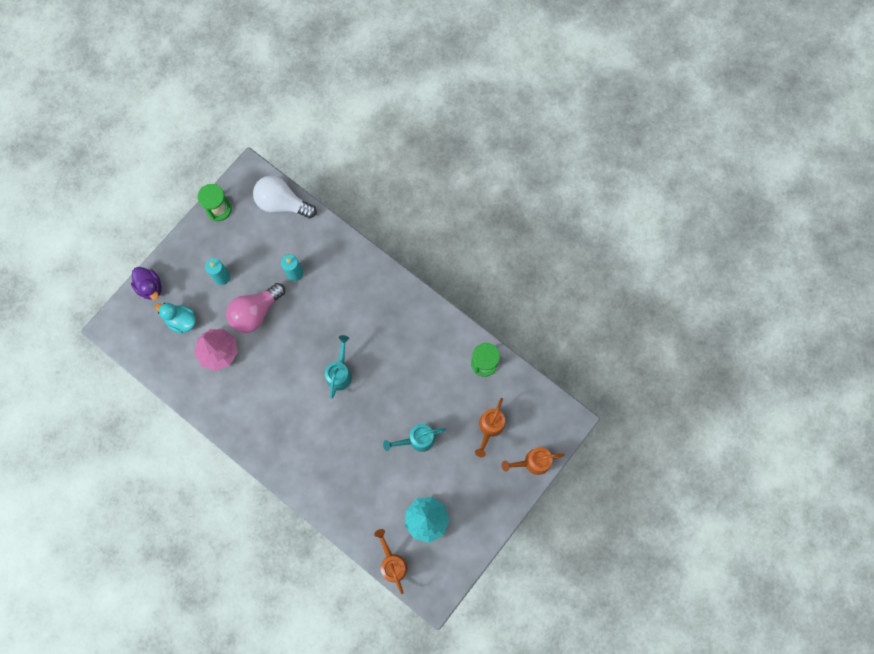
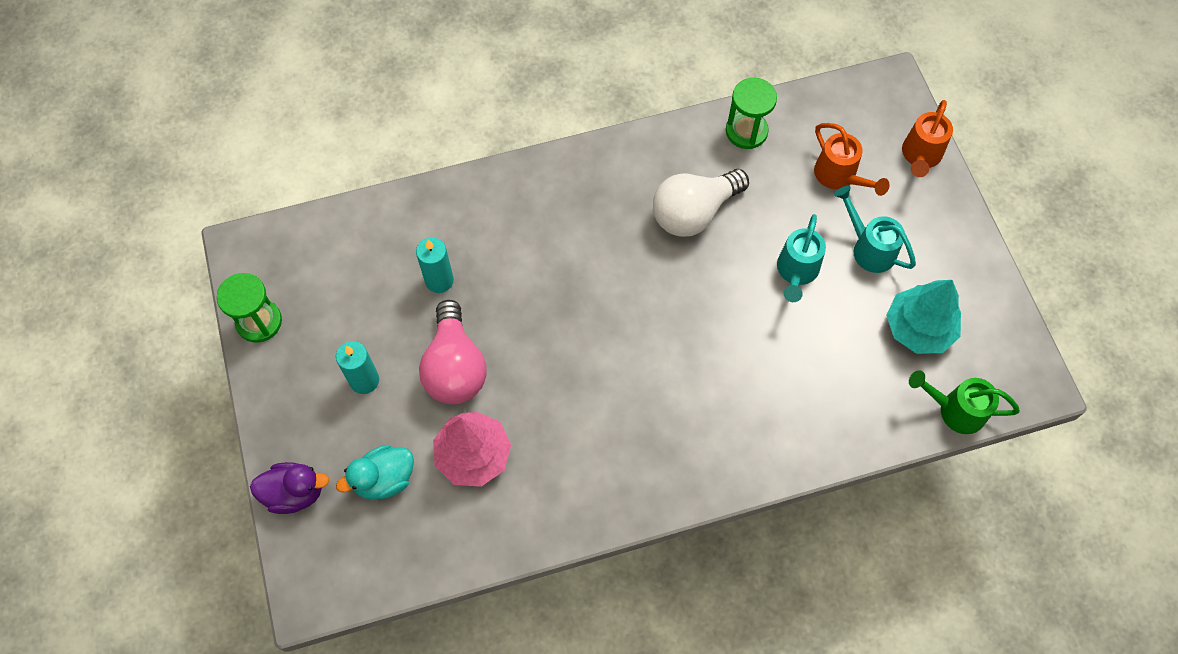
camera: 55 degrees left, 10 degrees down
white light bulb [253,176,316,218] -> white light bulb moved to [653,169,749,237]
turquoise watering can [325,335,352,399] -> turquoise watering can moved to [834,186,916,273]
orange watering can [374,529,408,594] -> green watering can [909,370,1020,434]

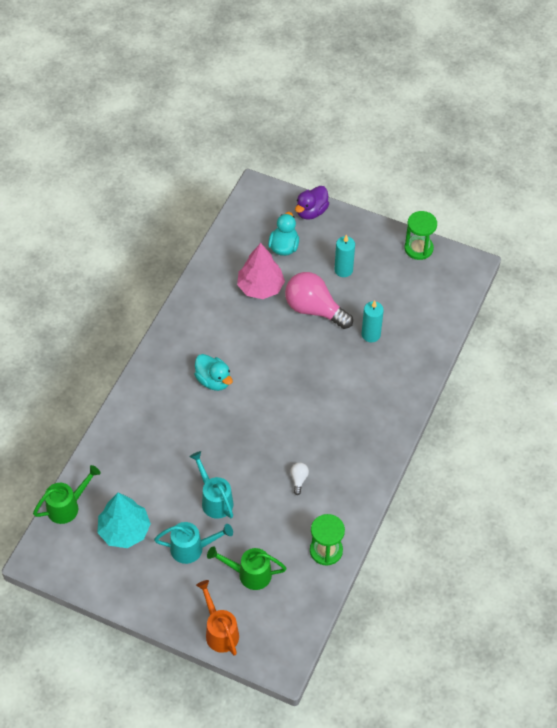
camera: 130 degrees right, 10 degrees down
white light bulb [653,169,749,237] -> white light bulb [291,462,309,495], size x0.40
orange watering can [814,123,889,196] -> green watering can [207,546,287,590]
none -> turquoise duck [194,354,233,391]

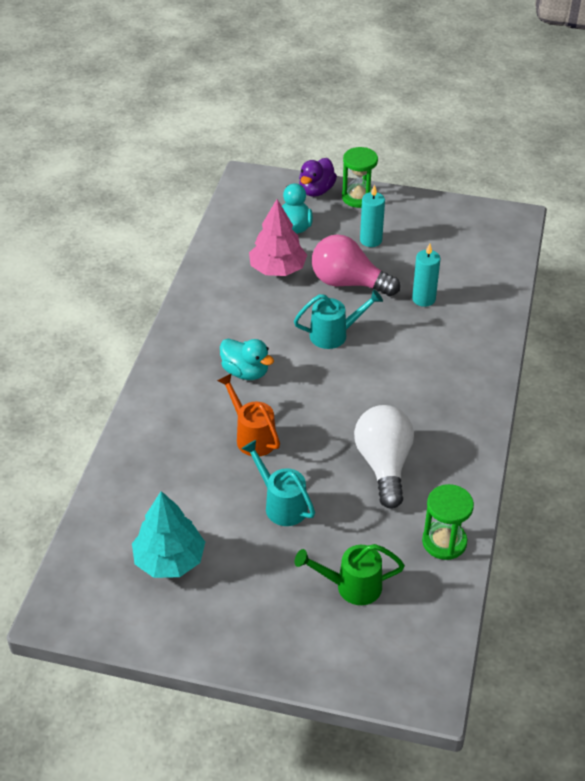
camera: 10 degrees left, 10 degrees down
green watering can [33,465,101,524] -> none
turquoise watering can [154,522,233,564] -> turquoise watering can moved to [294,289,383,349]
orange watering can [196,580,239,656] -> orange watering can moved to [217,373,280,456]
white light bulb [291,462,309,495] -> white light bulb [354,405,414,509], size x2.48
green hourglass [404,211,437,260] -> green hourglass moved to [342,147,378,208]

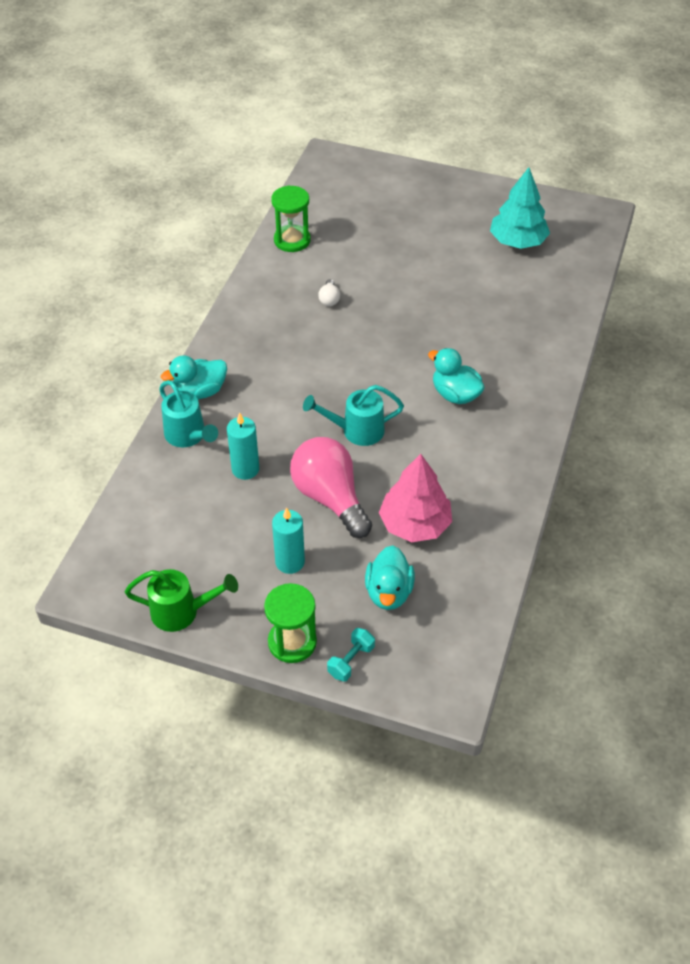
camera: 175 degrees left, 5 degrees up
orange watering can [217,373,280,456] -> none
turquoise watering can [241,440,315,526] -> turquoise watering can moved to [159,380,218,447]
green watering can [295,544,405,605] -> green watering can moved to [125,569,238,632]
purple duck [299,158,337,197] -> turquoise dumbbell [327,628,375,682]
pink light bulb [312,234,400,296] -> pink light bulb turned 150 degrees counterclockwise [290,437,372,538]
white light bulb [354,405,414,509] -> white light bulb [318,279,340,306], size x0.40
none -> turquoise duck [161,355,227,399]

